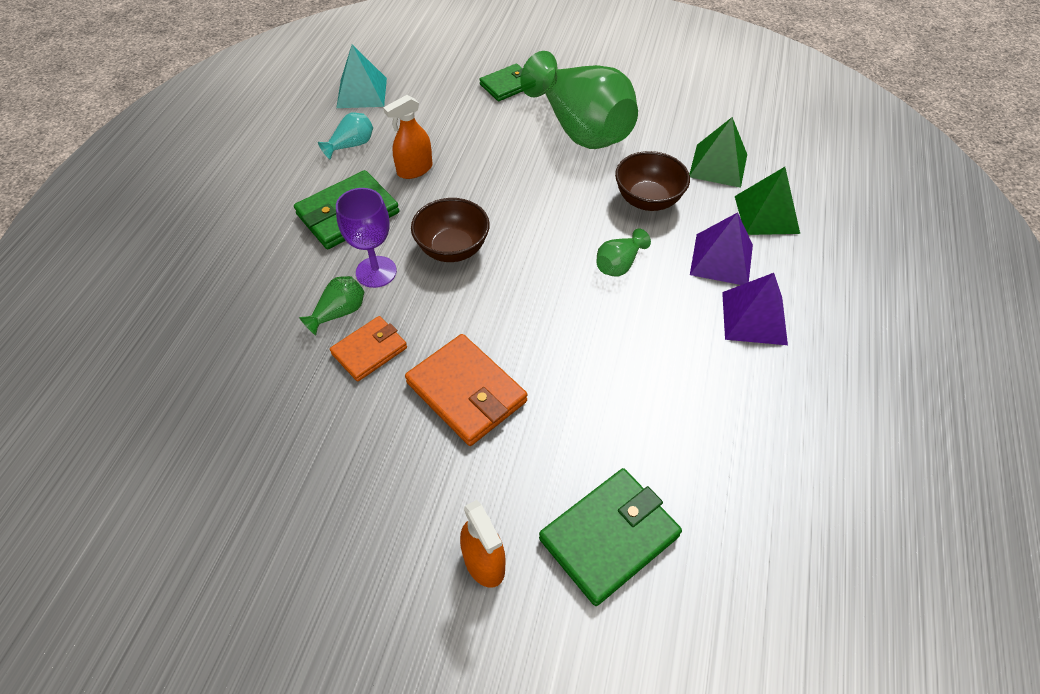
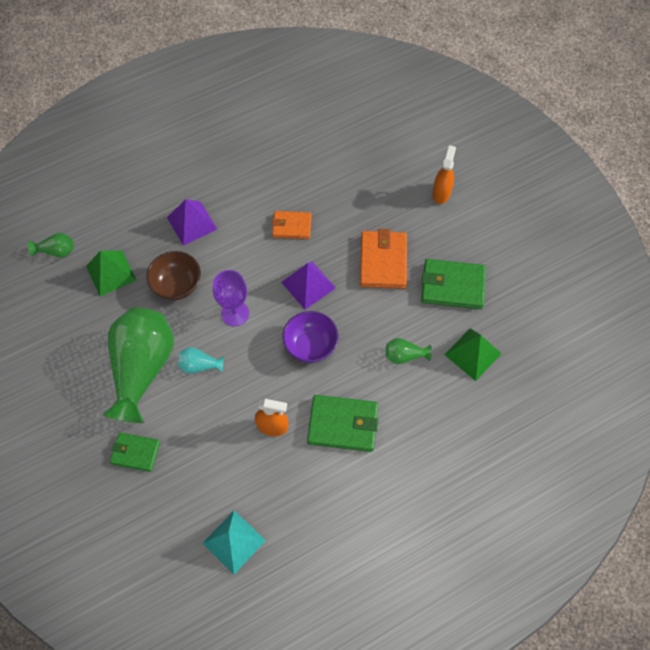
camera: 135 degrees left, 10 degrees up
turquoise vase [318,113,373,160] -> turquoise vase moved to [178,347,224,374]
orange wallet [330,316,407,382] -> orange wallet moved to [272,211,312,239]
purple goblet [336,188,397,288] -> purple goblet moved to [213,270,249,327]
brown bowl [411,198,490,262] -> purple bowl [282,311,338,363]
green wallet [539,468,682,606] -> green wallet moved to [421,259,486,309]
green vase [596,229,651,277] -> green vase moved to [28,233,74,258]
purple pyramid [722,273,788,345] -> purple pyramid moved to [281,261,336,310]
green pyramid [735,167,800,235] -> green pyramid moved to [444,328,502,381]

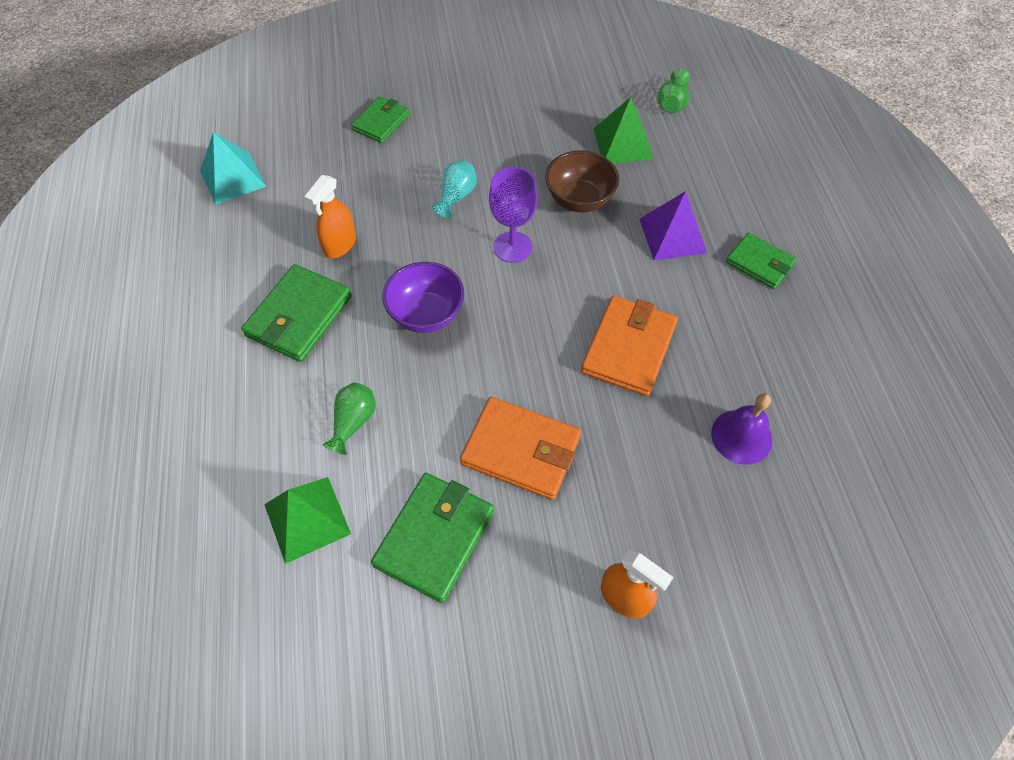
camera: 110 degrees right, 5 degrees down
green vase [102,308,174,423] -> none
orange wallet [272,211,312,239] -> orange wallet [581,296,678,396], size x1.57
purple pyramid [281,261,336,310] -> none
none -> purple bell [711,393,772,465]
none -> green wallet [726,233,796,289]

